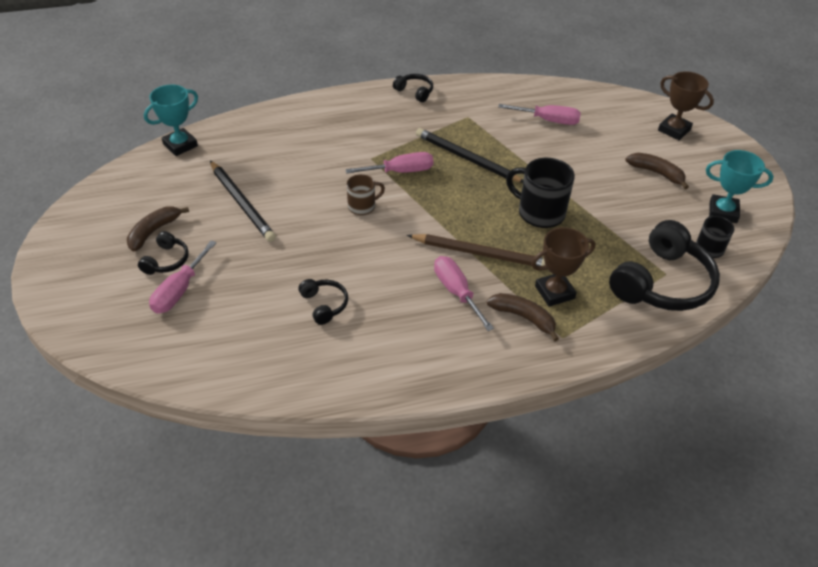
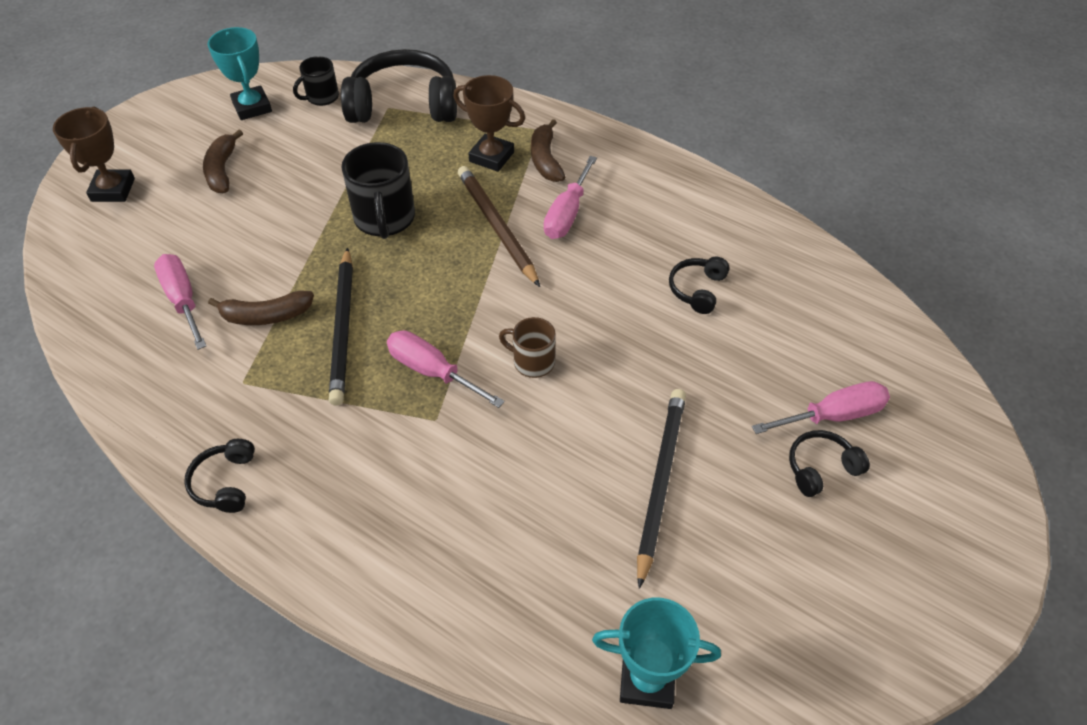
camera: 130 degrees left, 5 degrees up
brown banana [127,206,189,252] -> brown banana moved to [208,291,314,325]

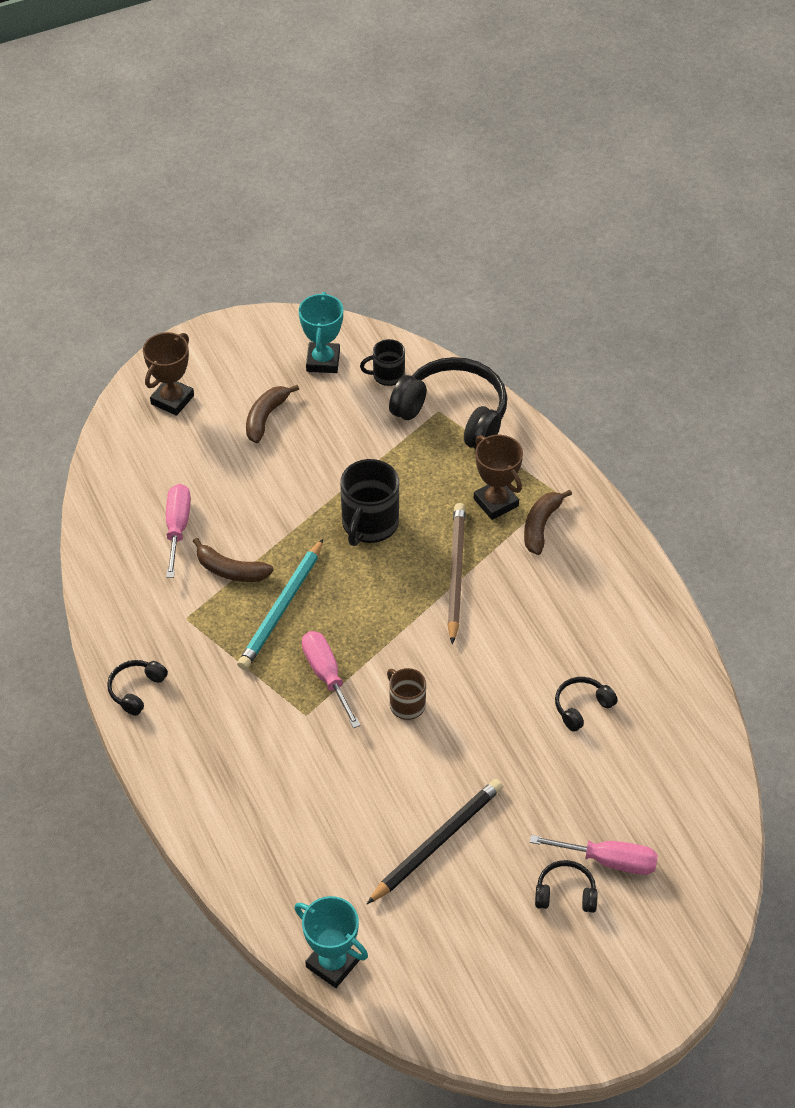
camera: 30 degrees right, 0 degrees up
black pencil [329,247,353,406] -> turquoise pencil [237,539,323,670]
pink screwdriver [544,156,597,239] -> none

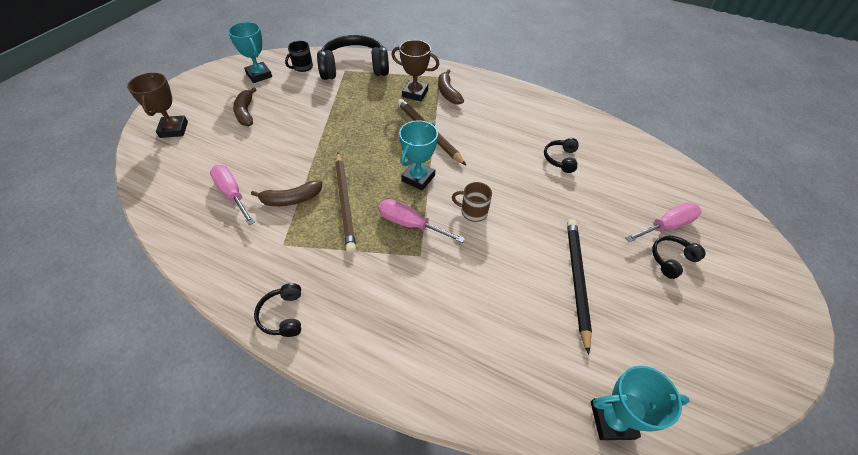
camera: 40 degrees left, 0 degrees up
turquoise pencil [237,539,323,670] -> brown pencil [335,153,356,253]
black mug [340,459,399,546] -> none
none -> turquoise trophy [399,120,438,191]

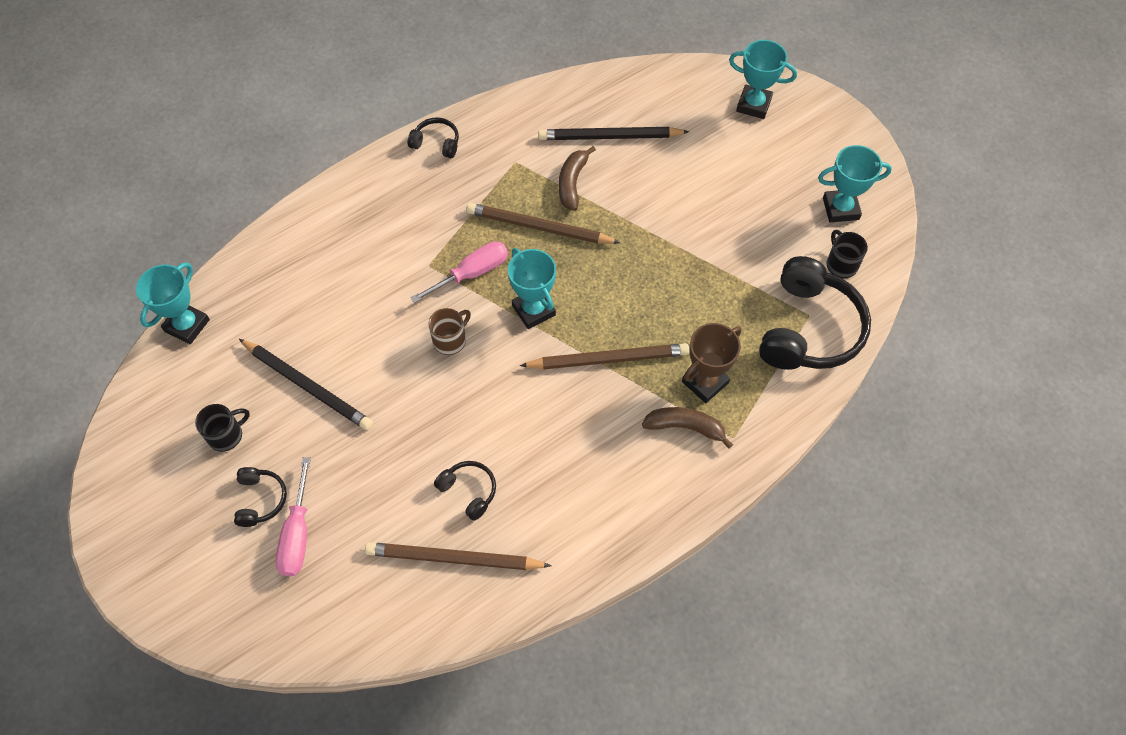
camera: 120 degrees right, 10 degrees up
brown trophy [127,73,188,138] -> turquoise trophy [729,40,797,119]
pink screwdriver [210,165,255,225] -> black pencil [538,127,689,140]
brown banana [233,87,257,126] -> none
none -> black mug [195,404,250,452]
none -> brown pencil [365,542,552,570]

